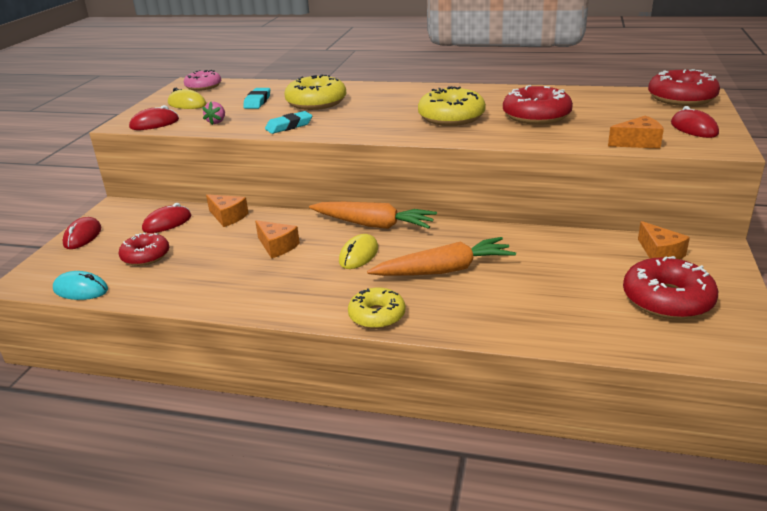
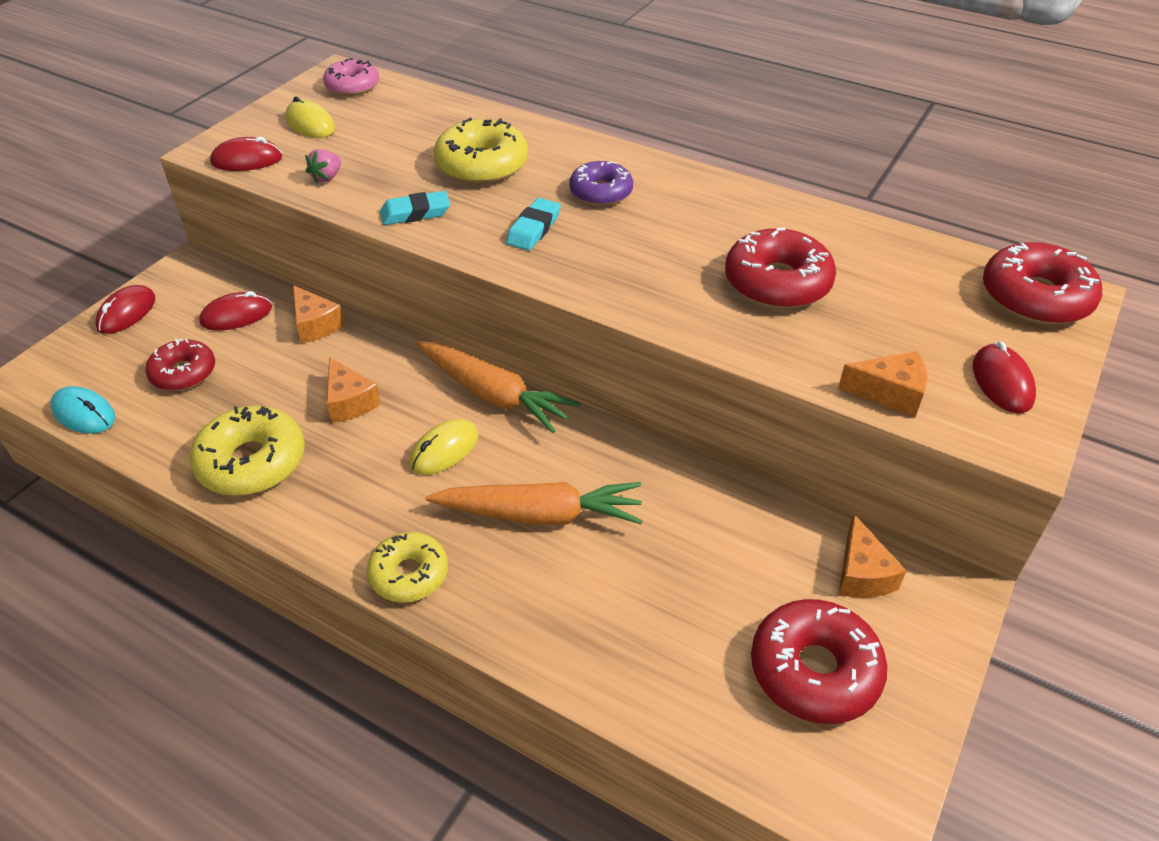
camera: 15 degrees right, 15 degrees up
turquoise eraser [243,88,270,109] -> turquoise eraser moved to [506,198,561,250]
yellow donut [418,86,486,126] -> yellow donut moved to [190,406,305,496]
none -> purple donut [570,161,633,206]

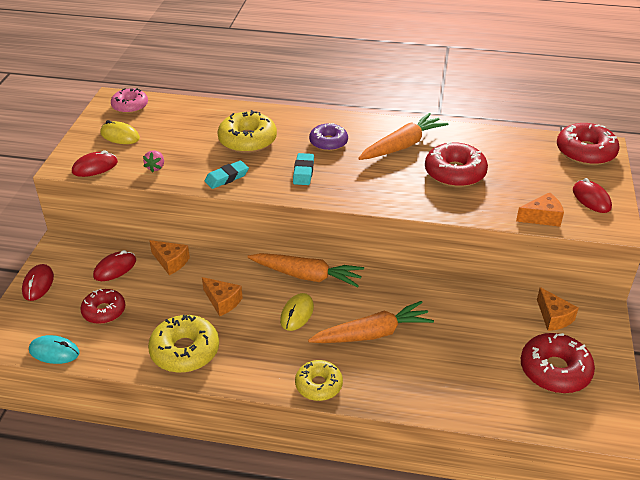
camera: 20 degrees left, 5 degrees down
none -> orange carrot [358,113,448,160]

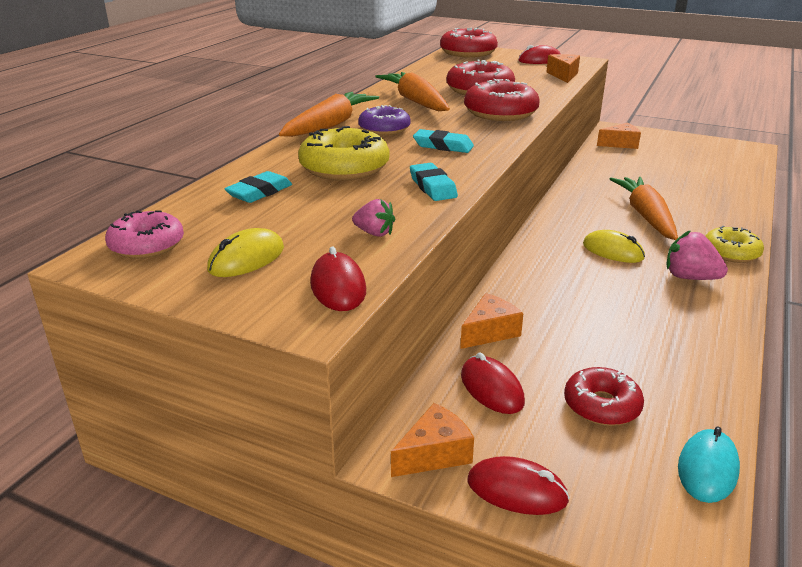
camera: 75 degrees left, 10 degrees down
yellow donut [148,315,219,373] -> none
orange cheese [202,277,242,316] -> orange cheese moved to [391,403,474,477]
orange carrot [247,253,364,288] -> orange carrot moved to [279,92,379,137]
red donut [521,333,595,393] -> red donut moved to [464,79,540,121]
none -> turquoise eraser [225,171,292,203]
none -> pink strawberry [666,230,728,280]

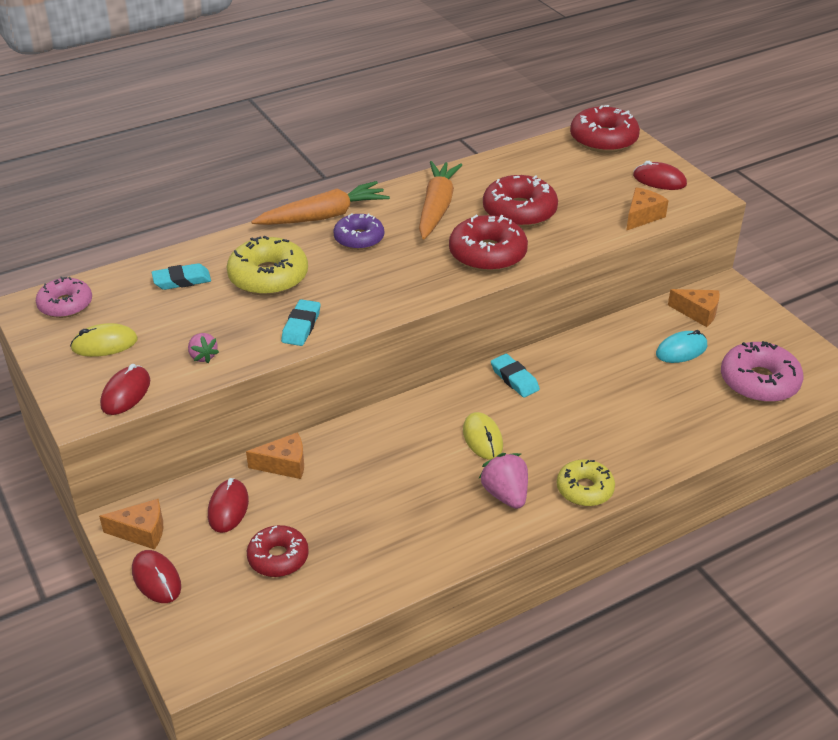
camera: 35 degrees right, 10 degrees up
turquoise eraser [413,129,474,153] -> turquoise eraser moved to [491,354,540,397]
orange carrot [610,177,678,240] -> none
turquoise mouse [678,427,740,503] -> turquoise mouse moved to [656,330,707,363]
none -> pink donut [721,341,803,403]

